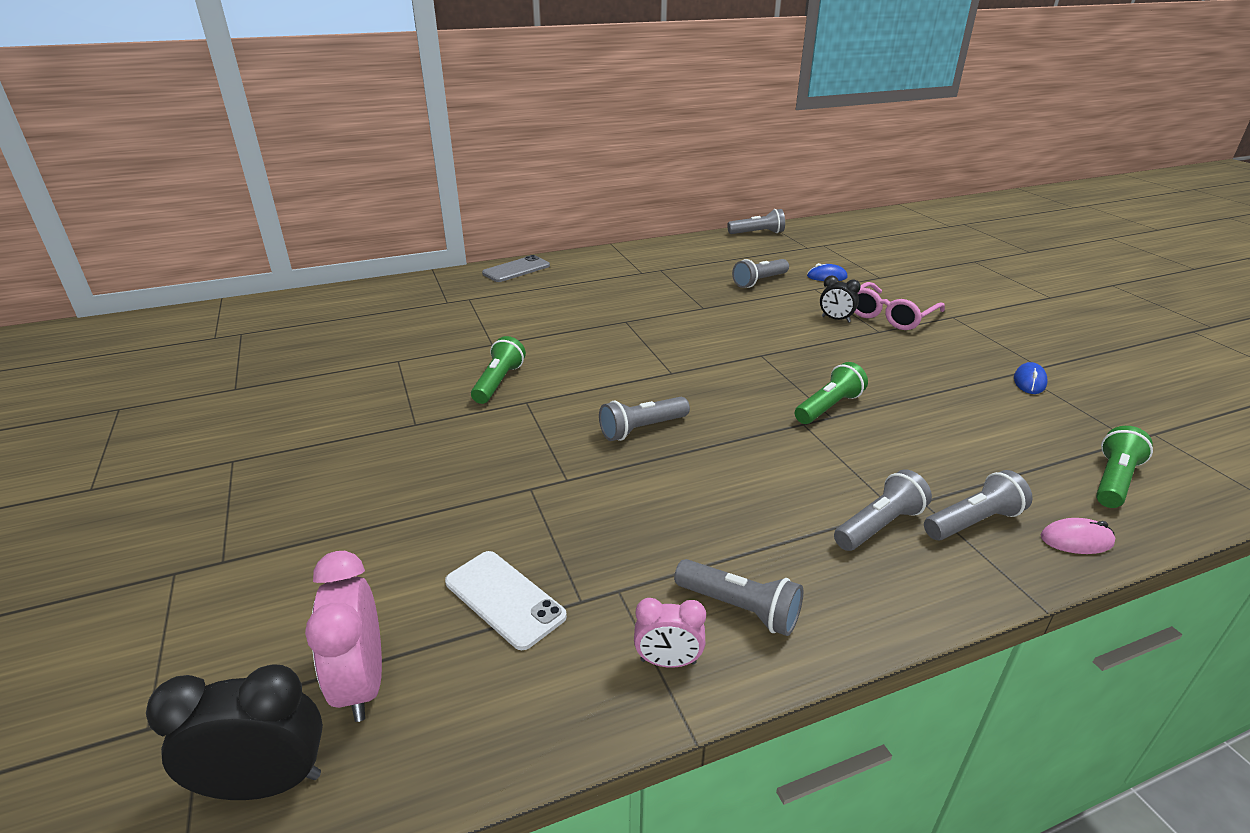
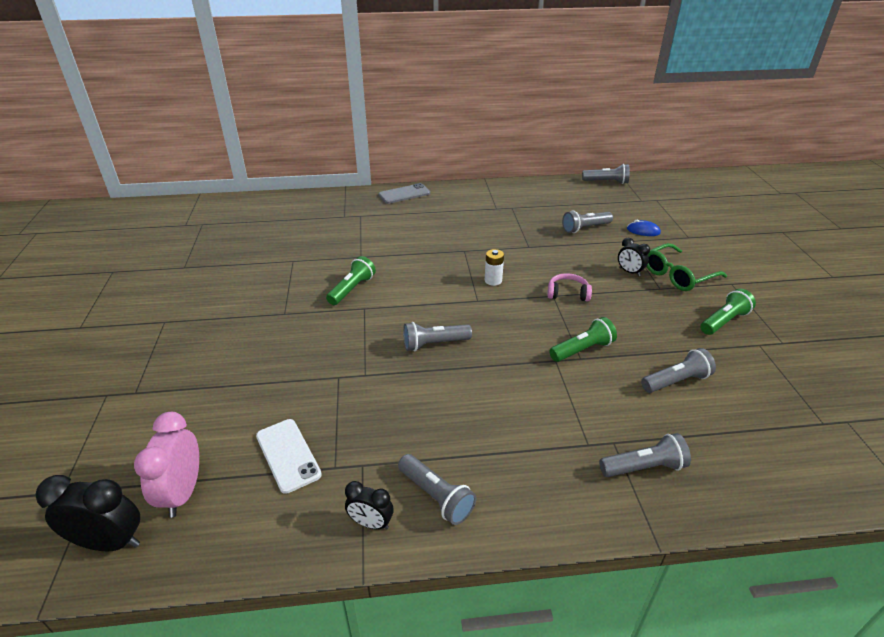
camera: 15 degrees right, 5 degrees up
pink clock [634,598,706,668] -> black clock [345,481,394,529]
grey flashlight [834,470,932,551] -> grey flashlight moved to [641,348,716,393]
pink glasses [854,282,945,330] -> green glasses [646,243,727,291]
blue mouse [1014,362,1047,394] -> none
pink mouse [1041,518,1115,554] -> none
green flashlight [1096,426,1153,508] -> green flashlight moved to [700,289,756,335]
none -> white battery [485,249,504,286]
none -> pink headphones [547,273,592,302]

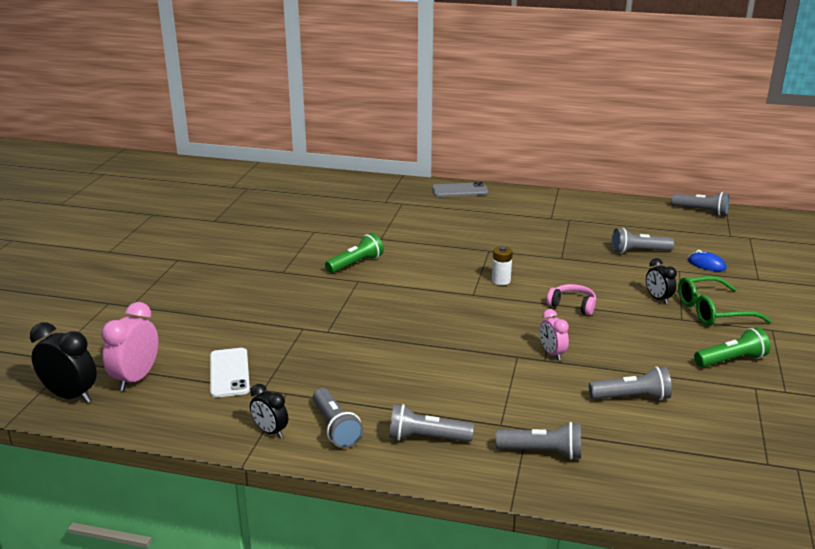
camera: 20 degrees right, 10 degrees down
grey flashlight [403,322,472,351] -> grey flashlight moved to [389,404,474,442]
green flashlight [549,317,617,362] -> pink clock [540,309,569,361]

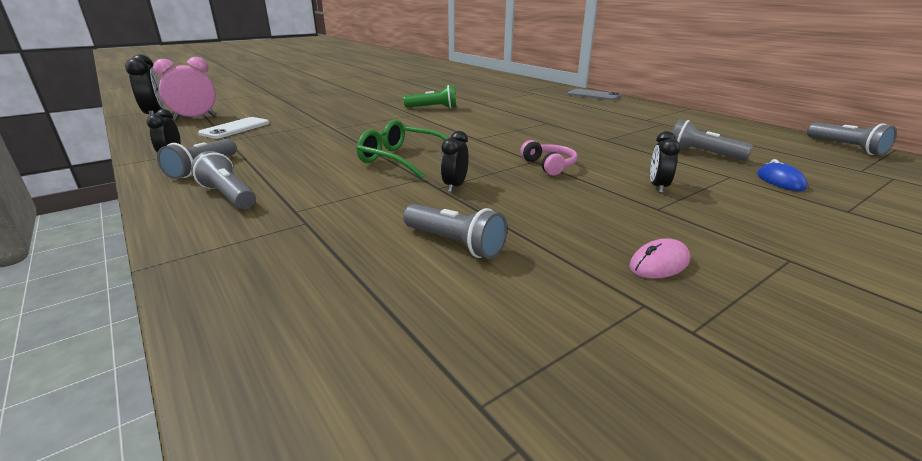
camera: 40 degrees right, 0 degrees up
white battery [492,246,513,285] -> none
grey flashlight [496,422,581,460] -> none
pink clock [540,309,569,361] -> black clock [441,131,469,192]
green glasses [678,276,772,326] -> green glasses moved to [357,120,448,179]
green flashlight [694,327,770,367] -> pink mouse [629,238,690,279]

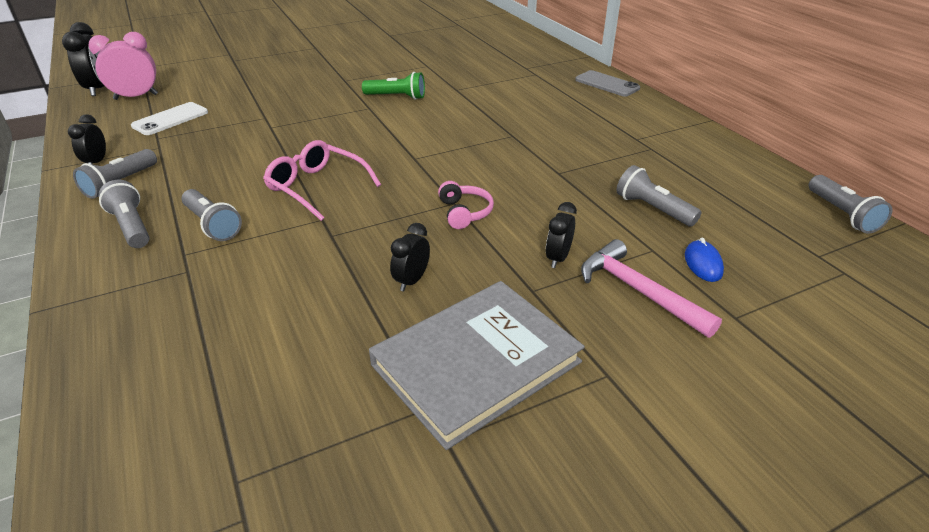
camera: 10 degrees right, 10 degrees up
green glasses [357,120,448,179] -> pink glasses [263,140,381,221]
grey flashlight [403,204,507,259] -> grey flashlight moved to [181,189,242,241]
black clock [441,131,469,192] -> black clock moved to [390,223,430,292]
pink mouse [629,238,690,279] -> grey book [369,281,585,450]
none -> pink hammer [581,239,722,338]

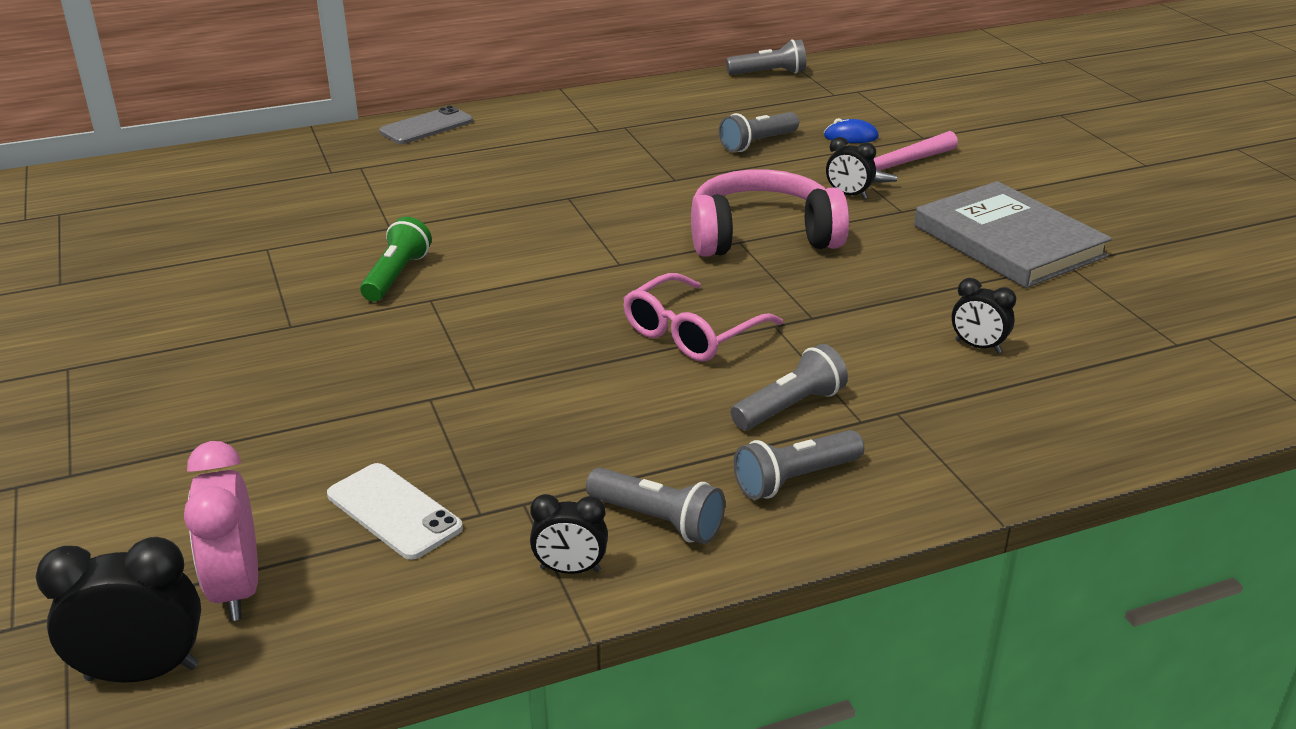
camera: 85 degrees left, 5 degrees down
black clock [390,223,430,292] -> black clock moved to [952,278,1016,353]
pink headphones [438,181,494,229] -> pink headphones [691,169,849,257], size x2.13

